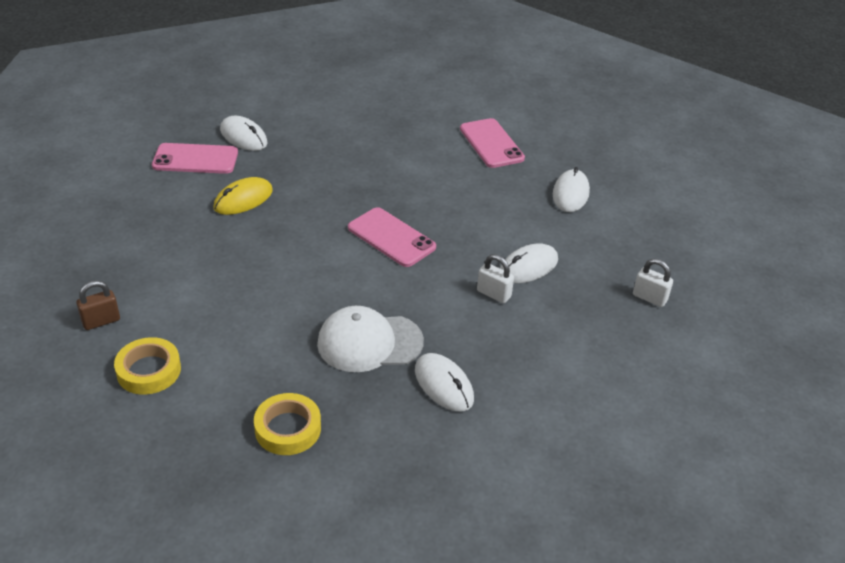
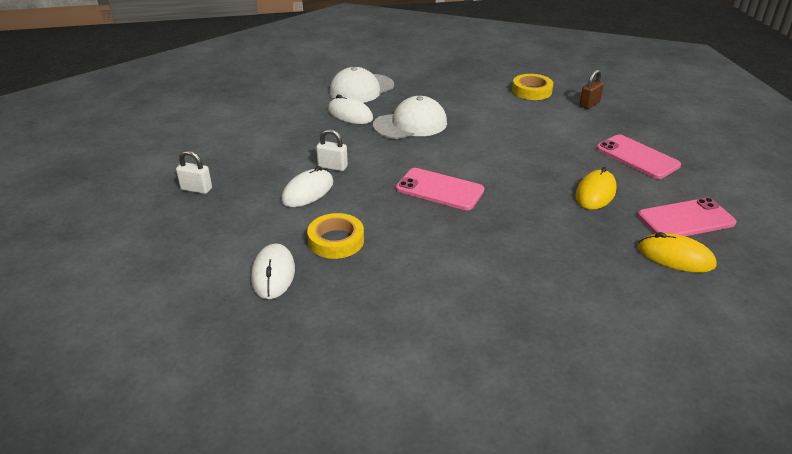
camera: 165 degrees right, 5 degrees down
white mouse [220,116,268,151] -> yellow mouse [638,232,717,273]
yellow tape [254,393,321,455] -> yellow tape moved to [307,213,364,259]
pink phone [460,118,525,168] -> pink phone moved to [596,135,681,179]
none -> white cap [330,67,394,103]

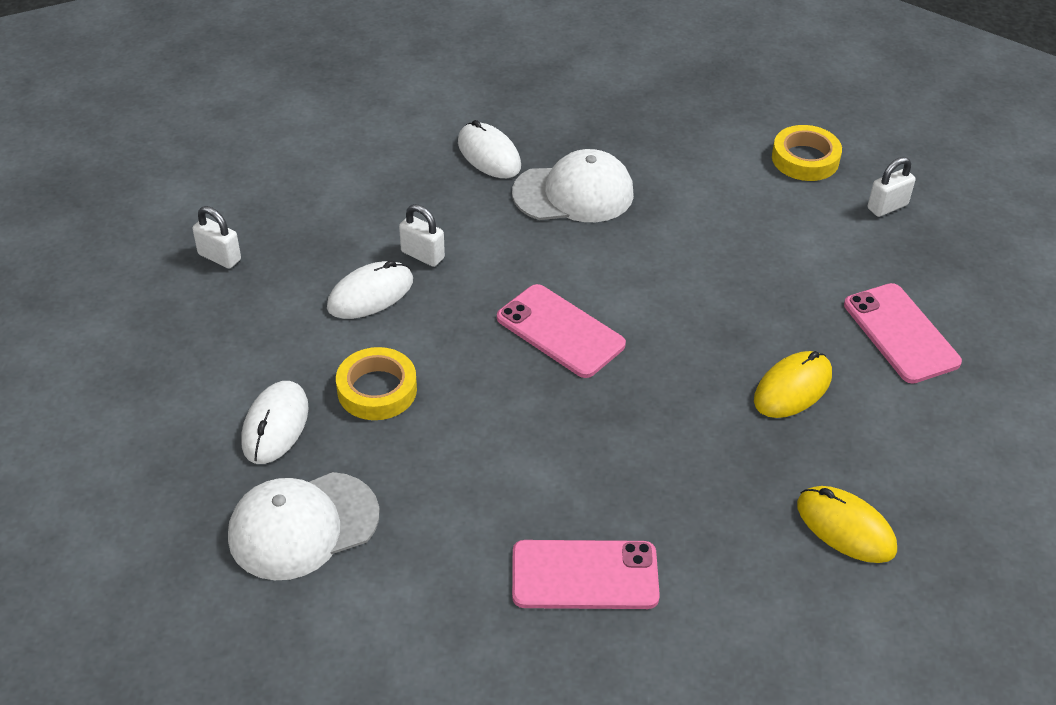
camera: 15 degrees right, 10 degrees up
white cap [330,67,394,103] -> white cap moved to [228,472,379,580]
brown padlock [580,69,604,109] -> white padlock [868,157,915,217]
pink phone [638,198,736,236] -> pink phone moved to [512,540,660,609]

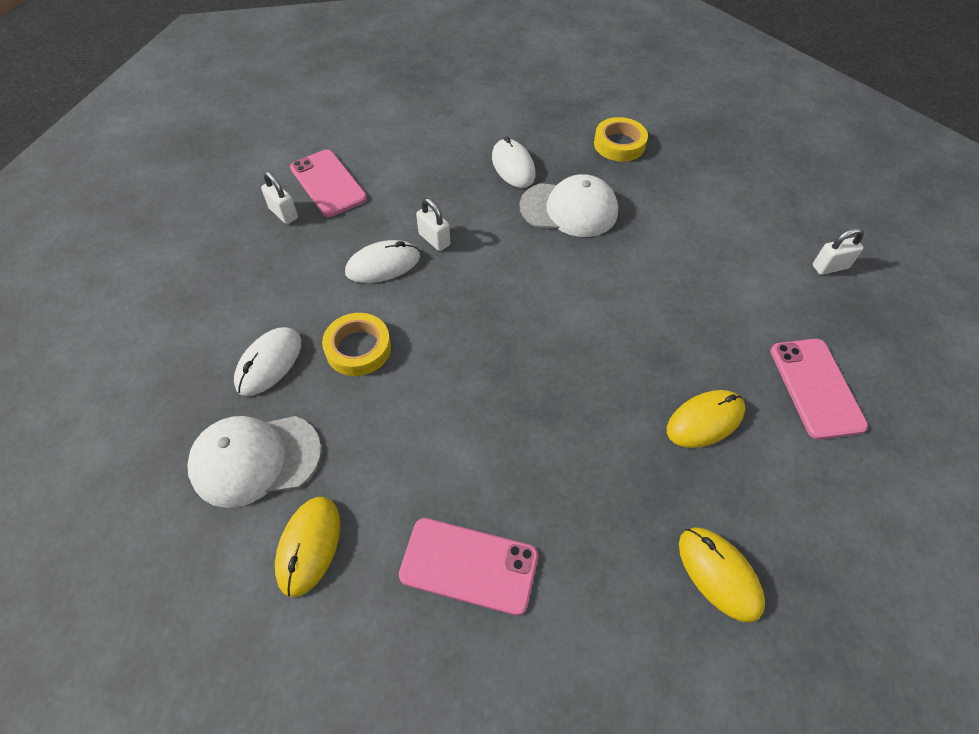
camera: 15 degrees right, 10 degrees up
pink phone [497,284,626,378] -> pink phone moved to [290,150,367,217]
yellow tape [772,125,842,181] -> yellow tape moved to [594,117,648,162]
none -> yellow mouse [275,497,340,597]

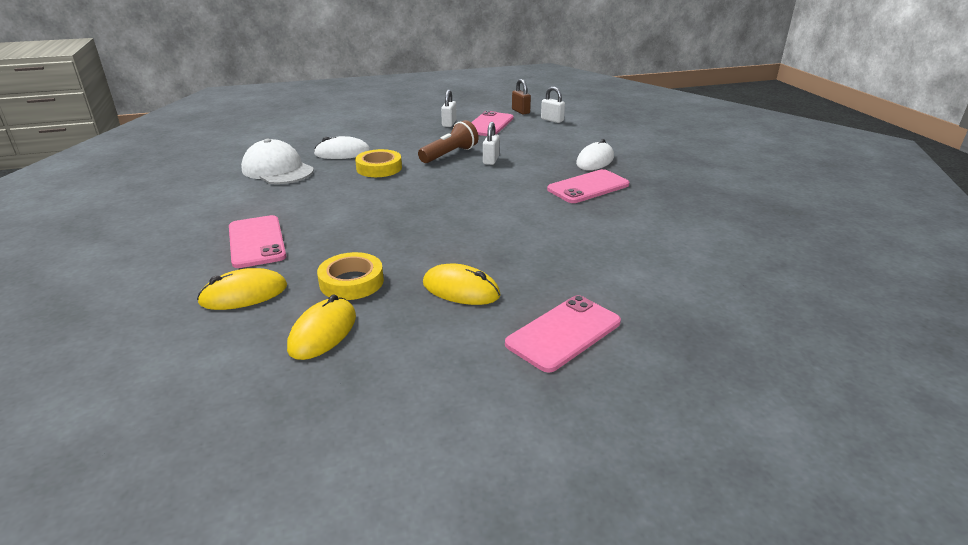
camera: 55 degrees right, 25 degrees down
yellow mouse [275,497,340,597] -> yellow mouse moved to [197,268,287,310]
white mouse [345,240,420,283] -> brown flashlight [418,120,478,163]
white cap [520,174,618,237] -> pink phone [547,169,630,203]
yellow tape [594,117,648,162] -> yellow tape moved to [317,252,384,300]
white padlock [813,228,864,275] -> white padlock moved to [541,87,565,123]
none -> brown padlock [512,79,531,115]

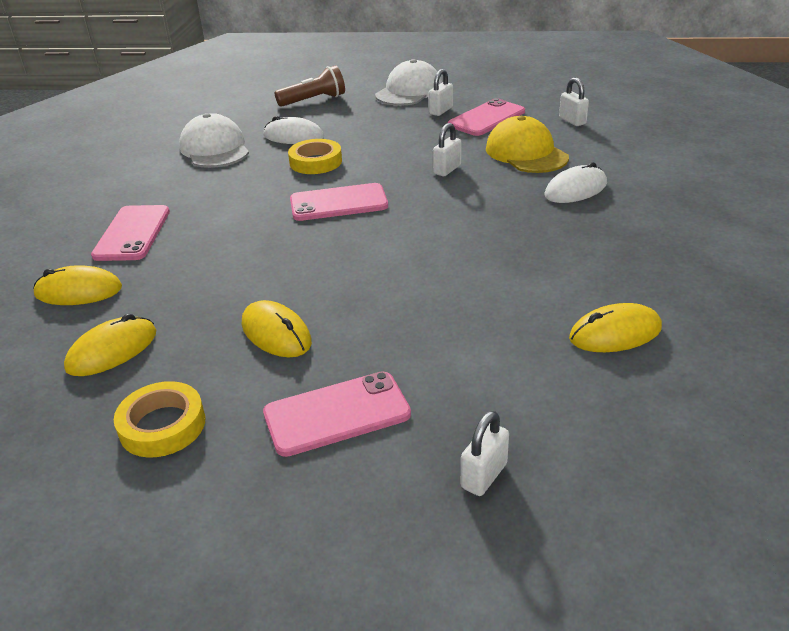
camera: 25 degrees right, 5 degrees up
yellow tape [317,252,384,300] -> yellow tape moved to [114,381,205,457]
brown flashlight [418,120,478,163] -> brown flashlight moved to [275,65,345,107]
brown padlock [512,79,531,115] -> none
pink phone [547,169,630,203] -> pink phone moved to [290,183,388,221]
none -> white cap [375,59,442,106]
none -> white padlock [461,411,509,496]
none -> yellow cap [486,116,569,173]
none -> yellow mouse [569,303,662,352]

